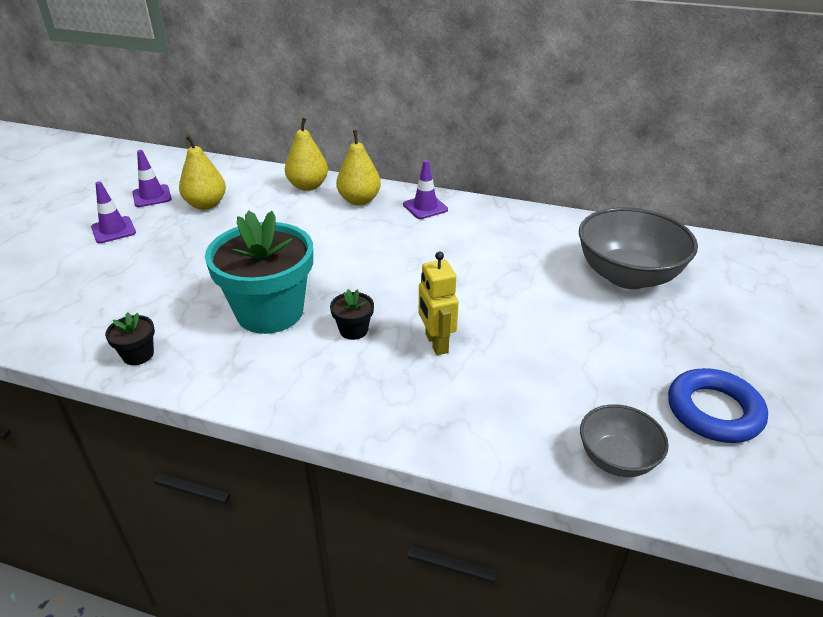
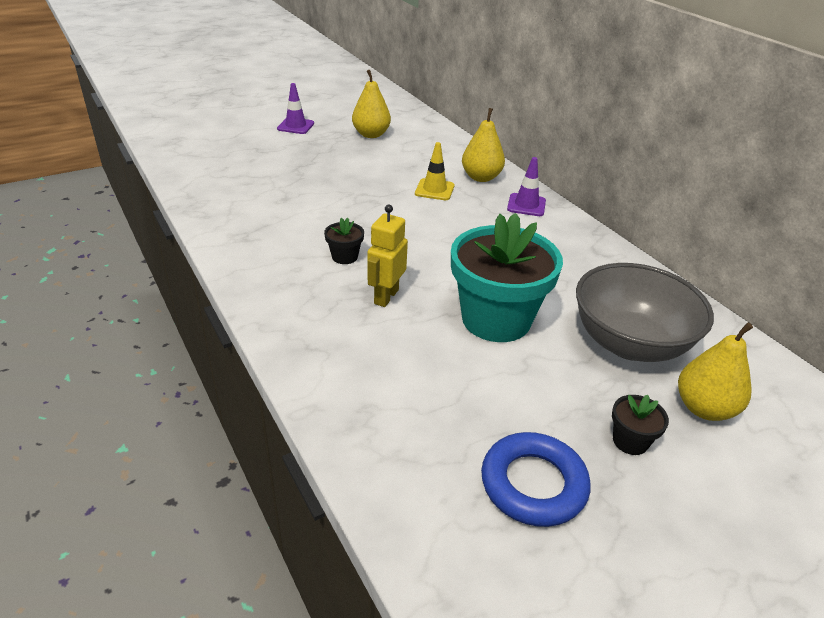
camera: 40 degrees right, 0 degrees up
black flower pot [105,312,155,365] -> black flower pot moved to [612,395,669,455]
purple traffic cone [133,150,172,207] -> none
turquoise flower pot [205,210,313,334] -> turquoise flower pot moved to [451,213,563,342]
yellow pear [285,118,328,191] -> yellow pear moved to [678,323,753,421]
grey bowl [580,404,669,477] -> none
none -> yellow traffic cone [415,142,454,200]

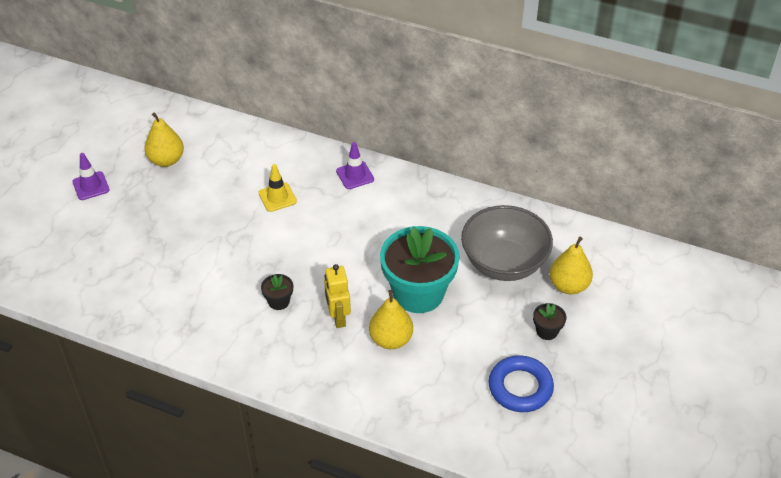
camera: 35 degrees left, 10 degrees up
yellow pear [462,108,505,182] -> yellow pear moved to [369,290,413,349]

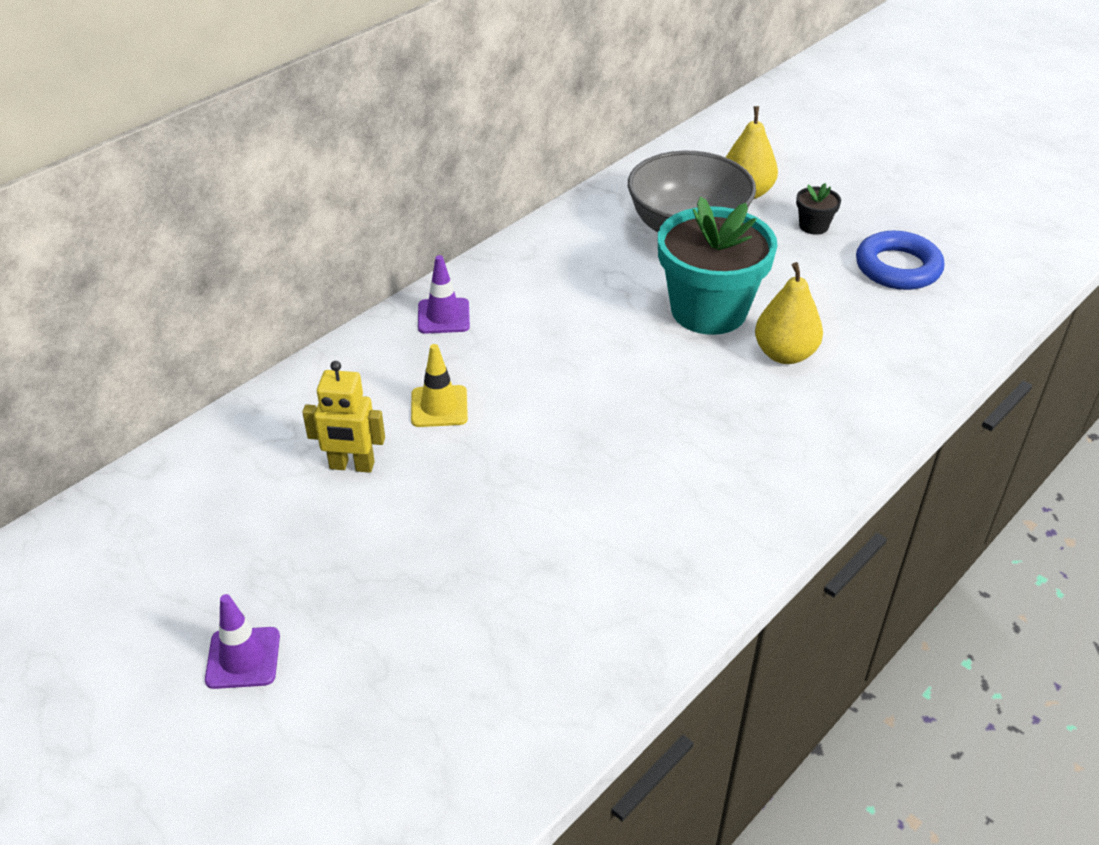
camera: 70 degrees left, 5 degrees down
yellow pear [144,112,184,167] -> none
black flower pot [261,274,293,310] -> none
yellow robot [324,264,351,328] -> yellow robot moved to [302,361,385,473]

